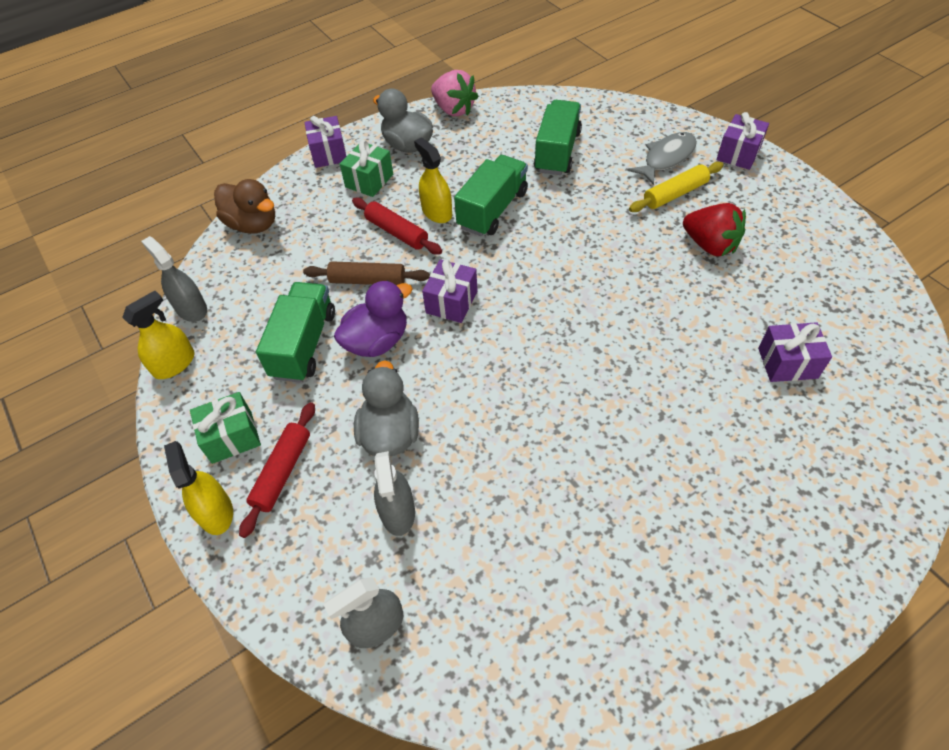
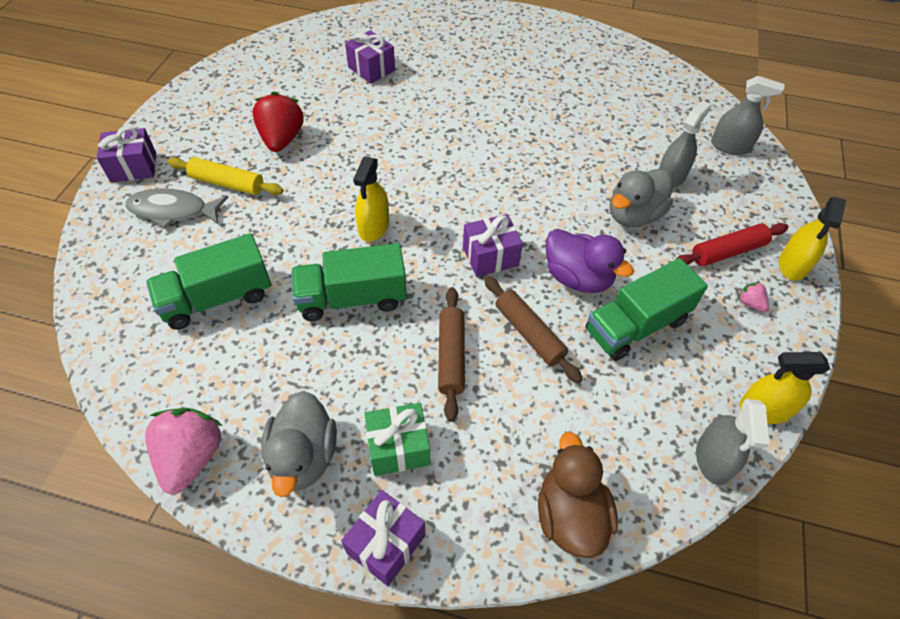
camera: 135 degrees left, 0 degrees up
green gift [190,392,261,464] -> pink strawberry [738,282,769,312]
purple duck [334,280,412,357] -> purple duck turned 150 degrees counterclockwise [546,229,634,293]
red rolling pin [352,198,442,255] -> brown rolling pin [438,287,465,422]
yellow spray bottle [414,137,452,223] -> yellow spray bottle moved to [353,156,389,242]

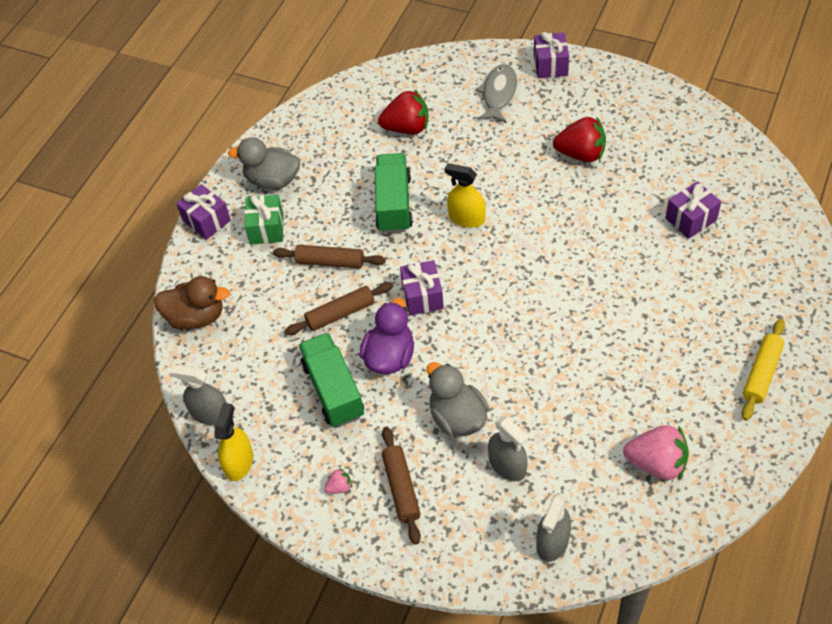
camera: 105 degrees right, 0 degrees up
pink strawberry [145,408,223,495] -> pink strawberry moved to [623,425,689,480]
green truck [146,233,271,330] -> red strawberry [378,89,428,134]
yellow rolling pin [168,157,283,195] -> yellow rolling pin moved to [741,319,785,421]
purple duck [546,229,634,293] -> purple duck turned 150 degrees clockwise [360,298,414,374]
red rolling pin [675,223,788,266] -> brown rolling pin [382,427,421,544]
yellow spray bottle [779,197,846,281] -> none

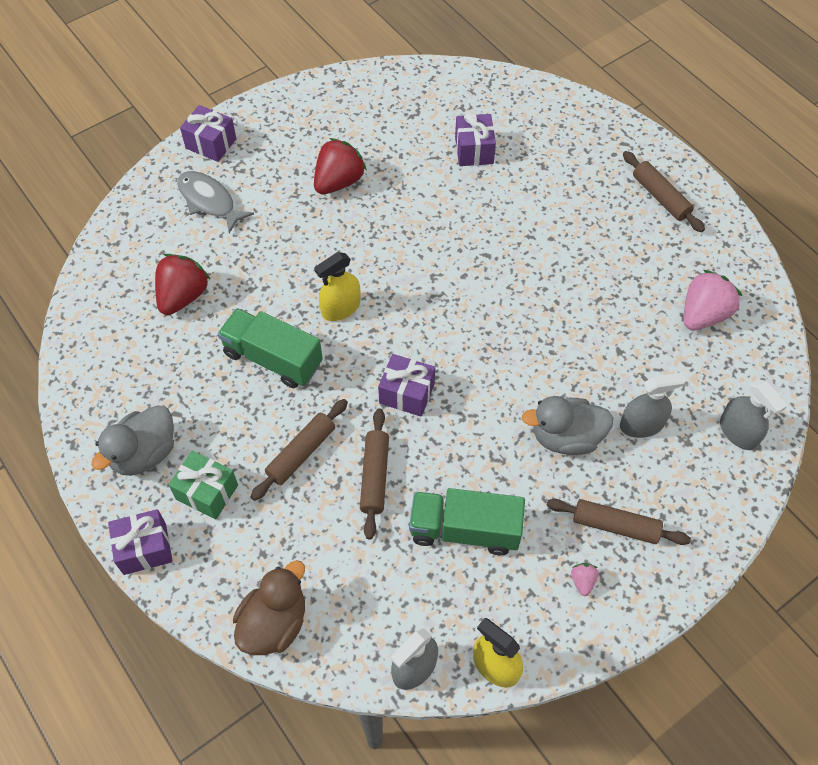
camera: 65 degrees left, 5 degrees up
purple duck [360,298,414,374] -> none
yellow rolling pin [741,319,785,421] -> brown rolling pin [623,151,705,232]

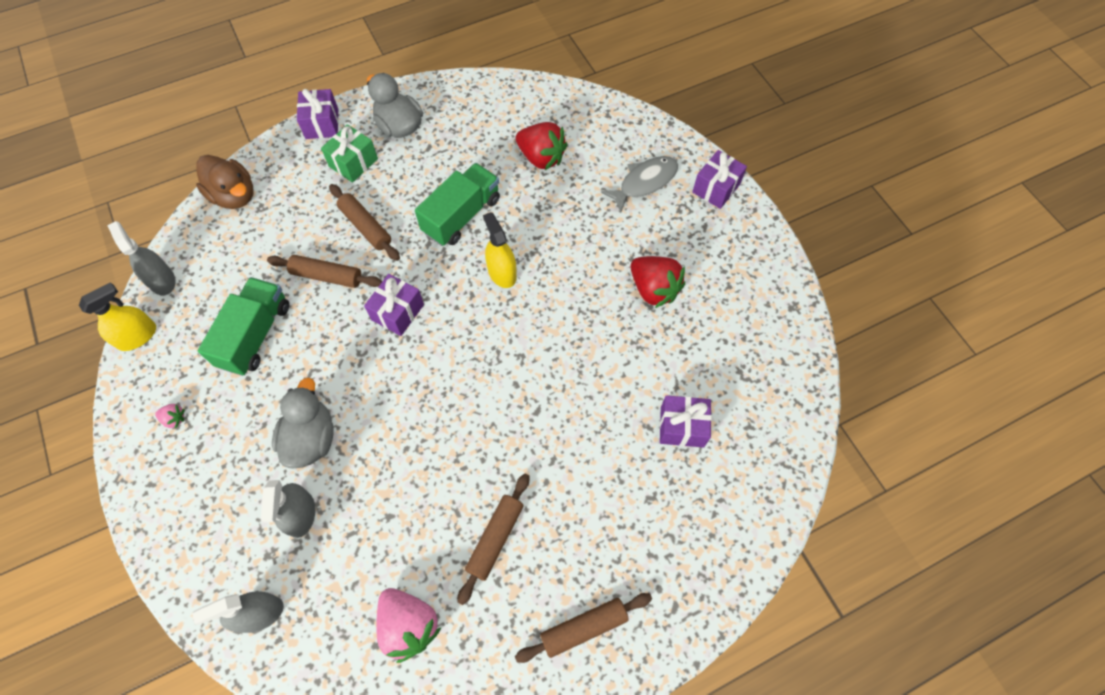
camera: 100 degrees right, 5 degrees up
brown rolling pin [546,499,691,545] -> brown rolling pin moved to [457,474,529,605]

